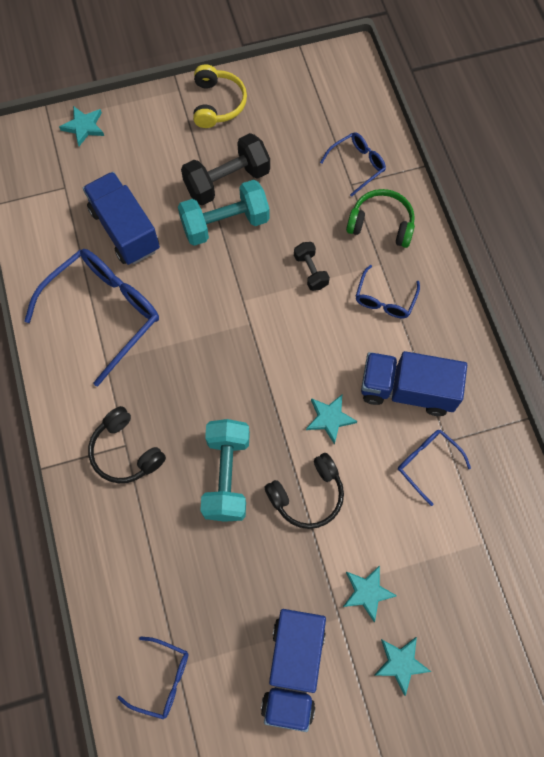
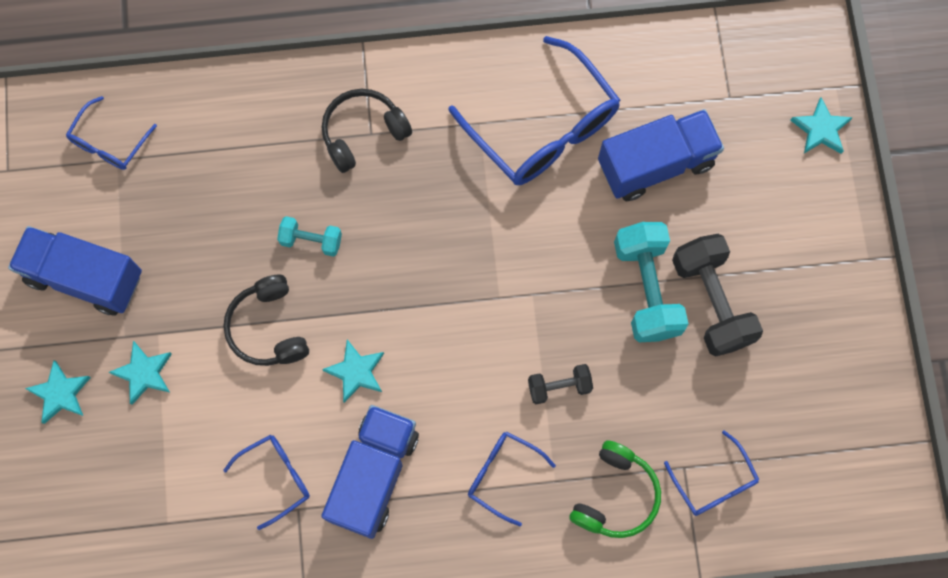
camera: 100 degrees right, 5 degrees up
yellow headphones [193,64,247,128] -> none
turquoise dumbbell [200,419,250,522] -> turquoise dumbbell [277,216,342,257], size x0.54

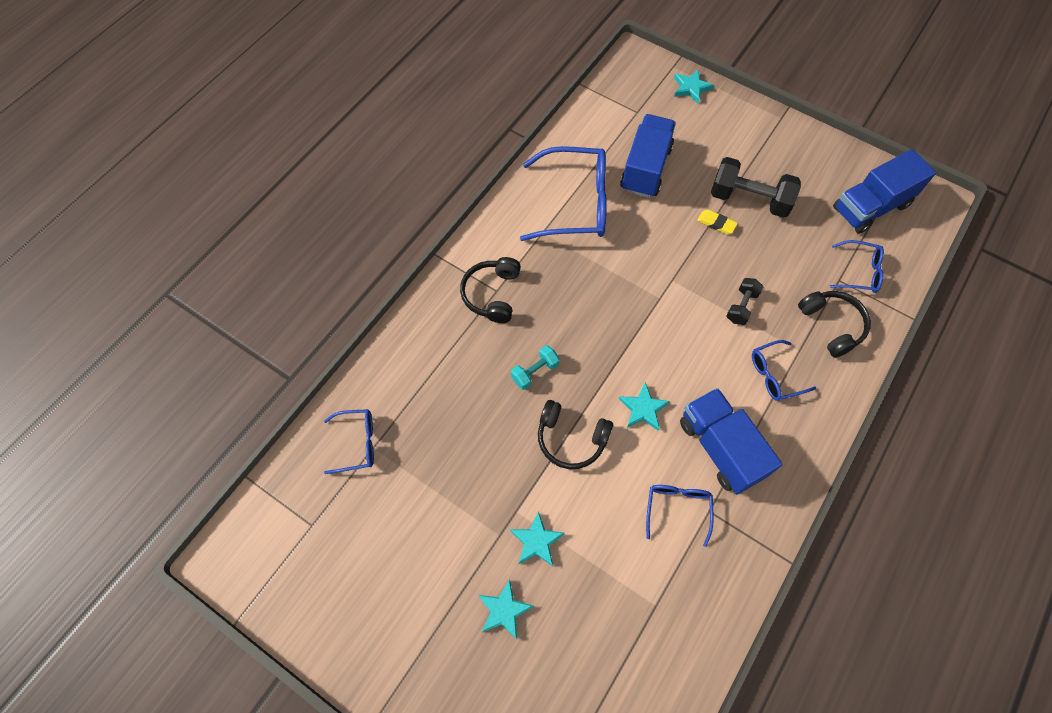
camera: 50 degrees left, 10 degrees down
blue truck [8,226,142,315] -> blue truck moved to [833,149,936,234]
blue glasses [66,96,157,170] -> blue glasses turned 75 degrees counterclockwise [324,409,374,474]
green headphones [569,440,661,538] -> black headphones [798,291,871,358]
turquoise dumbbell [614,222,689,342] -> yellow eraser [697,210,738,234]

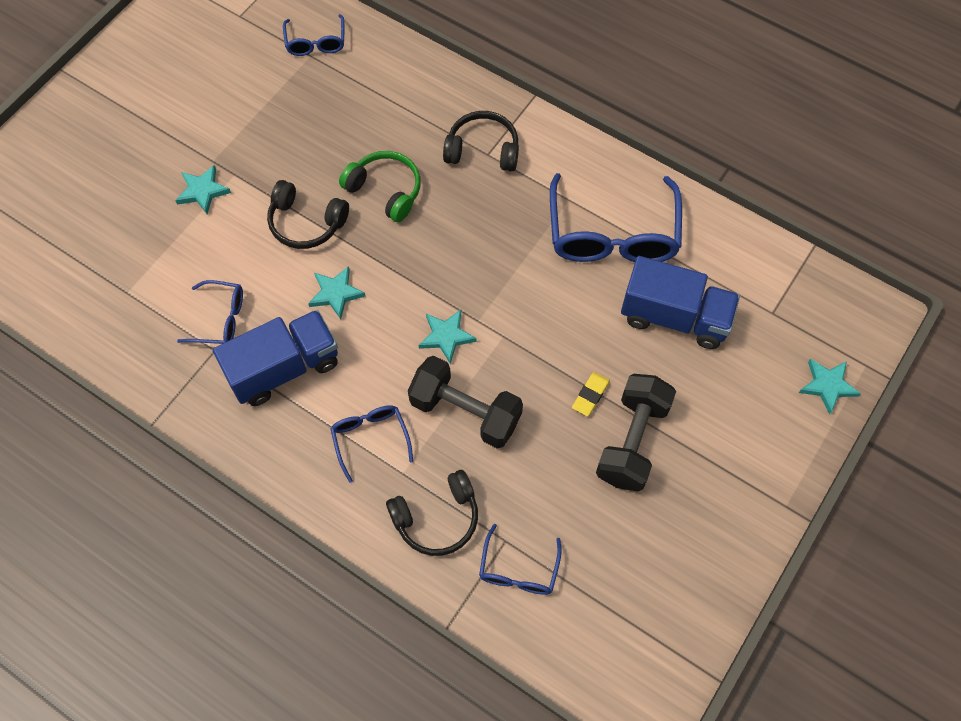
camera: 90 degrees right, 0 degrees up
turquoise star [478,580,534,639] -> turquoise star moved to [419,310,477,364]
turquoise dumbbell [511,345,560,390] -> green headphones [339,151,421,222]
black headphones [538,400,613,469] -> black headphones turned 90 degrees counterclockwise [267,180,349,249]
black dumbbell [726,278,763,325] -> black dumbbell [408,356,523,449], size x1.86
blue truck [833,149,936,234] -> none

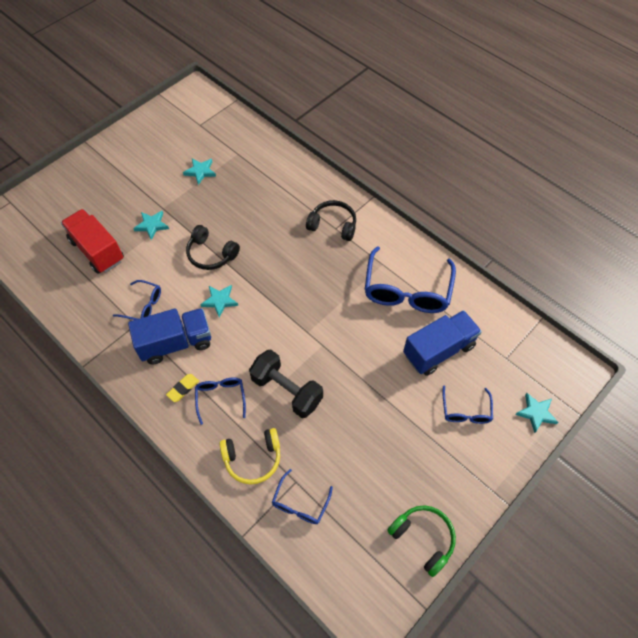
camera: 10 degrees right, 5 degrees down
blue glasses [283,14,344,56] -> blue glasses moved to [442,386,493,424]
green headphones [339,151,421,222] -> green headphones moved to [387,505,456,577]
black headphones [386,470,478,556] -> yellow headphones [220,428,280,485]
turquoise star [419,310,477,364] -> turquoise star moved to [183,158,216,185]
yellow eraser [572,372,610,416] -> yellow eraser moved to [166,374,199,402]
black dumbbell [596,374,676,492] -> none
blue truck [621,256,740,349] -> blue truck turned 60 degrees counterclockwise [403,310,482,376]
none -> red truck [61,209,124,274]

